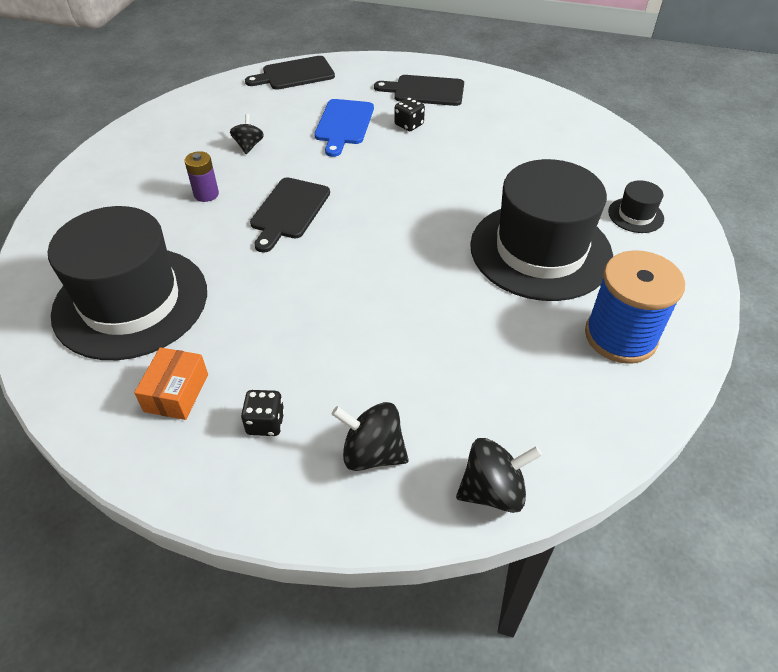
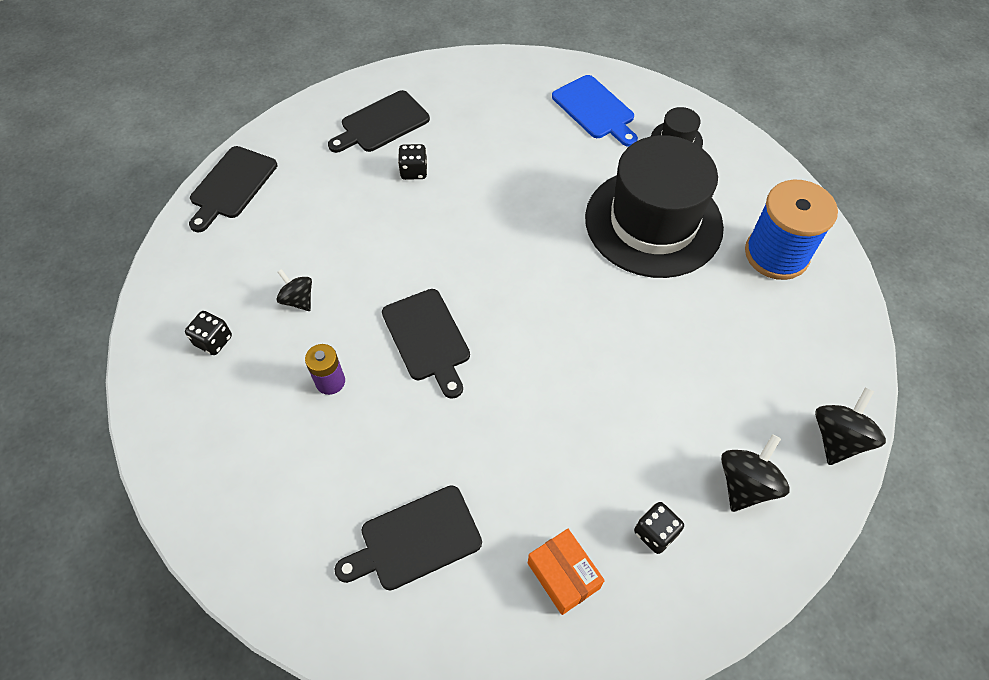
camera: 45 degrees left, 10 degrees up
black hat [48,206,207,360] -> black cutting board [335,485,482,590]
blue cutting board [314,99,374,157] -> blue cutting board moved to [552,75,638,147]
black spinning top [332,402,409,471] -> black spinning top turned 150 degrees clockwise [721,434,790,512]
none -> black dice [185,311,232,355]

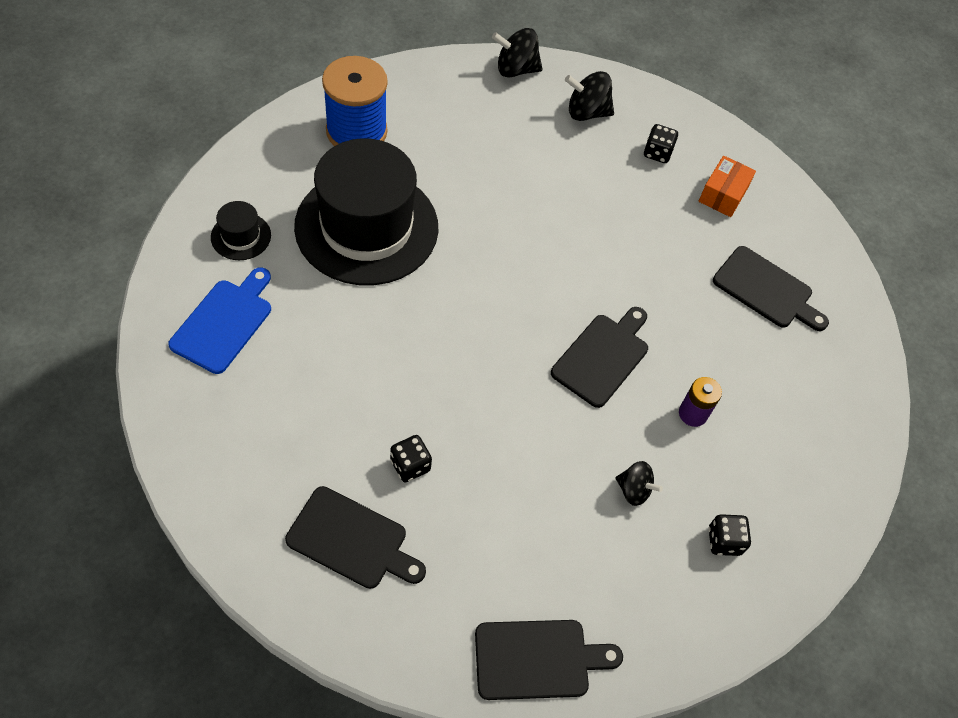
camera: 125 degrees left, 0 degrees up
black spinning top [277,269,312,311] -> black spinning top turned 75 degrees counterclockwise [615,461,663,506]

